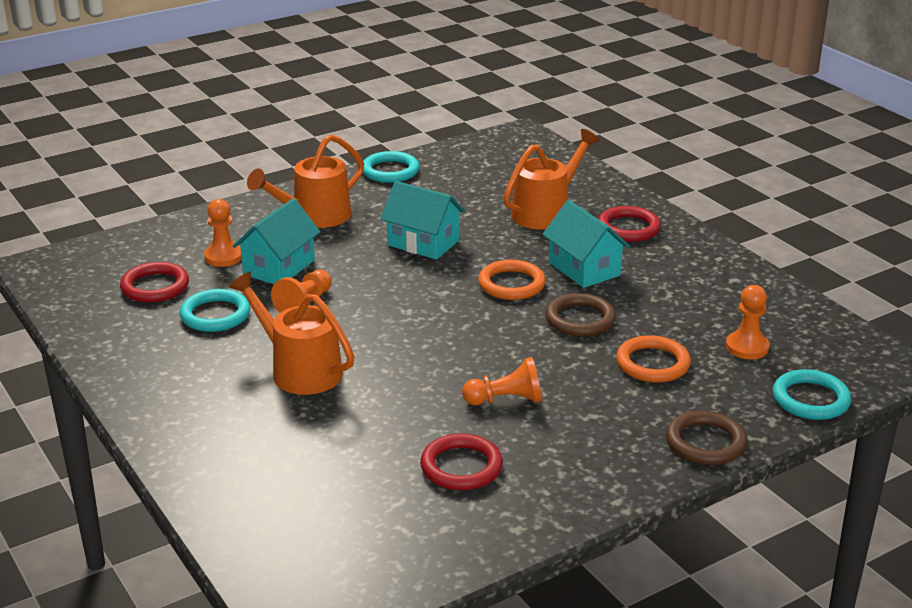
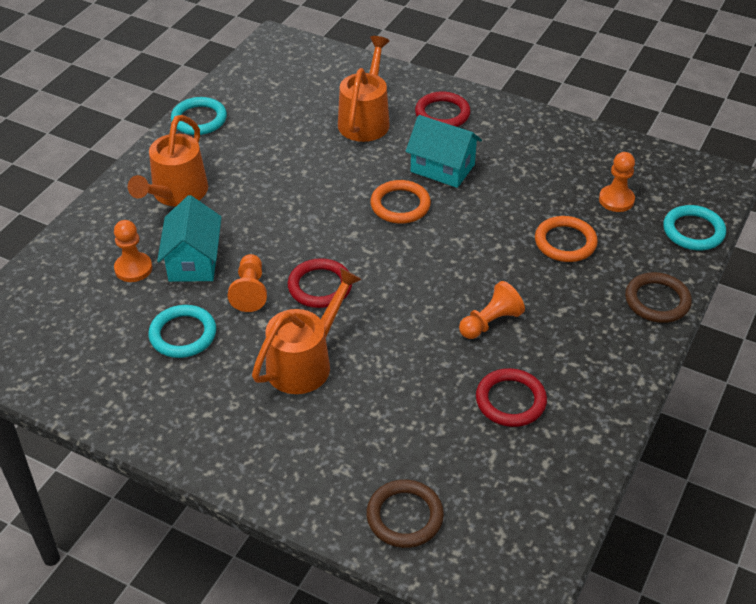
camera: 30 degrees left, 15 degrees up
red ring [120,262,189,302] -> red ring moved to [288,258,352,308]
orange watering can [229,272,355,395] -> orange watering can turned 120 degrees clockwise [252,267,362,394]
turquoise house [380,181,465,260] -> none
brown ring [545,293,616,337] -> brown ring moved to [366,479,444,548]

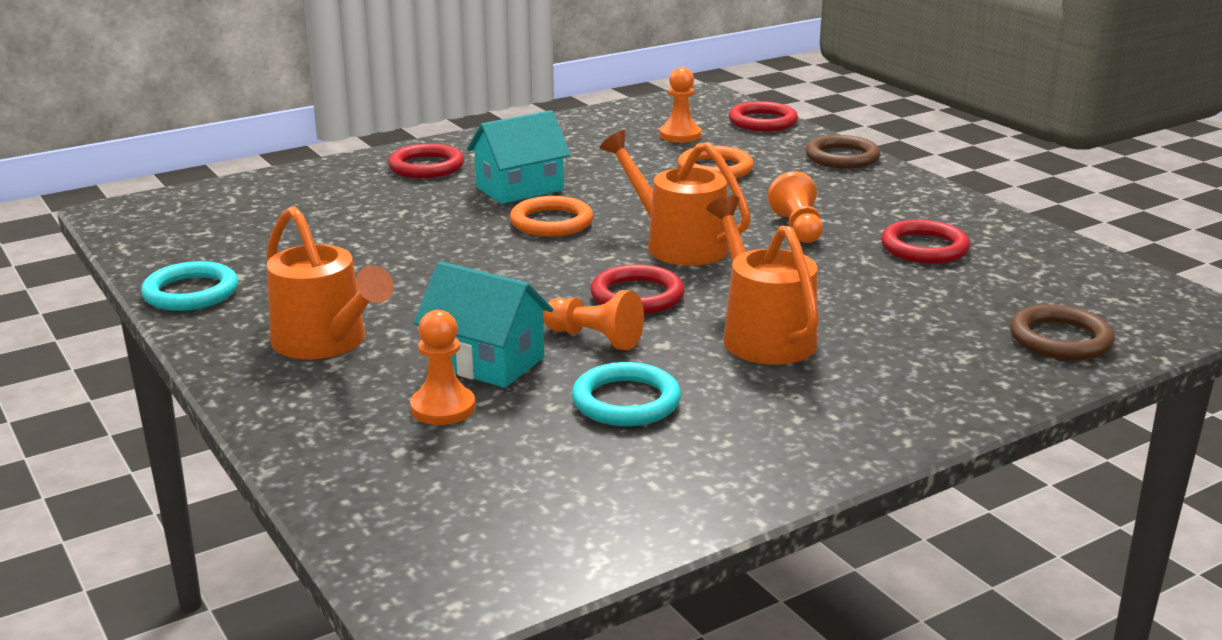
camera: 60 degrees left, 20 degrees down
orange watering can [338,36,390,142] -> orange watering can moved to [600,130,751,266]
turquoise ring [663,205,726,250] -> red ring [729,101,798,131]

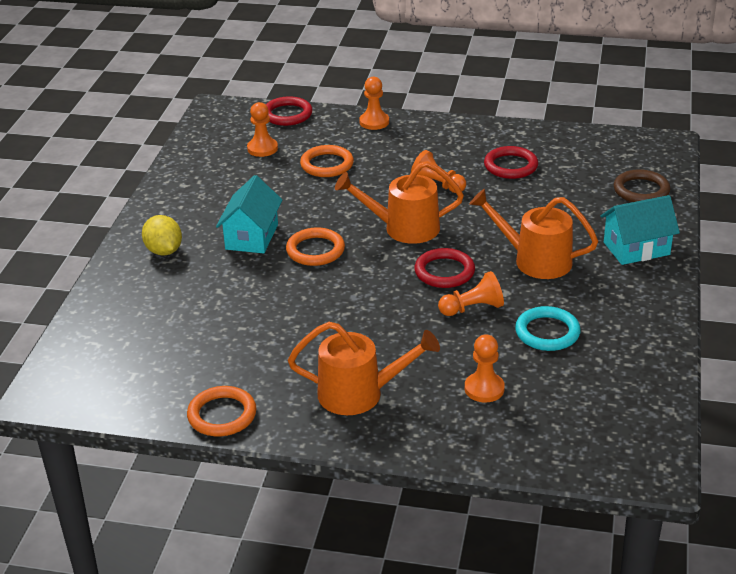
camera: 45 degrees left, 10 degrees up
turquoise ring [141,261,238,311] -> orange ring [187,386,257,437]
red ring [388,144,464,178] -> yellow lemon [142,215,182,256]
turquoise house [414,261,553,388] -> turquoise house moved to [601,195,680,265]
brown ring [806,135,880,169] -> orange pawn [359,77,389,130]

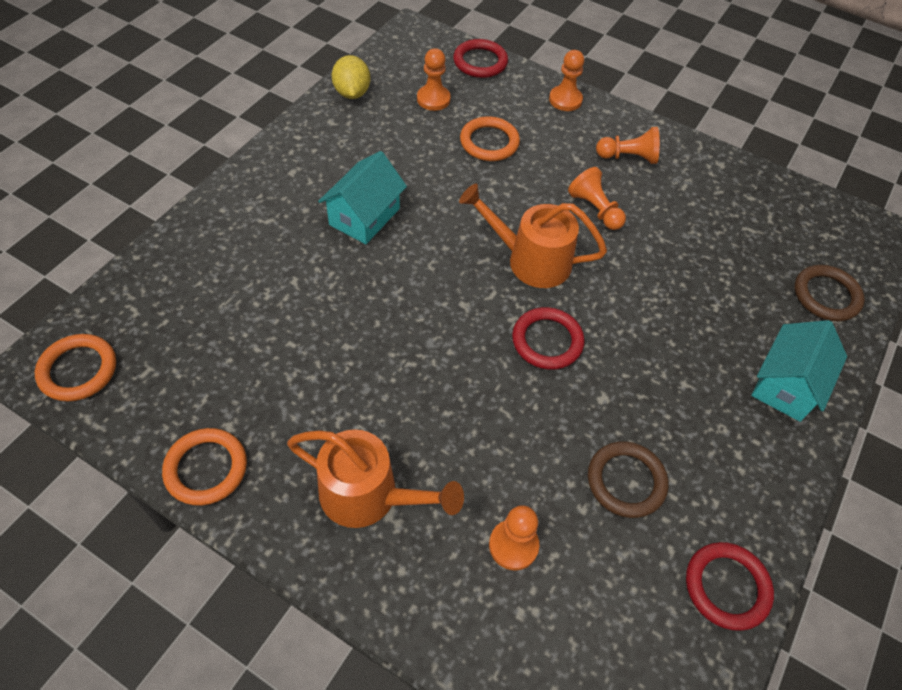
camera: 15 degrees right, 20 degrees up
yellow lemon [142,215,182,256] -> yellow lemon moved to [332,55,370,99]
orange ring [286,227,345,266] -> orange ring moved to [35,334,116,402]
orange pawn [438,271,504,316] -> orange pawn moved to [596,127,660,164]
orange watering can [469,189,598,279] -> none
red ring [484,146,538,179] -> red ring moved to [686,542,774,631]
turquoise ring [515,306,581,351] -> brown ring [588,441,668,518]
turquoise house [601,195,680,265] -> turquoise house turned 60 degrees counterclockwise [751,320,847,422]

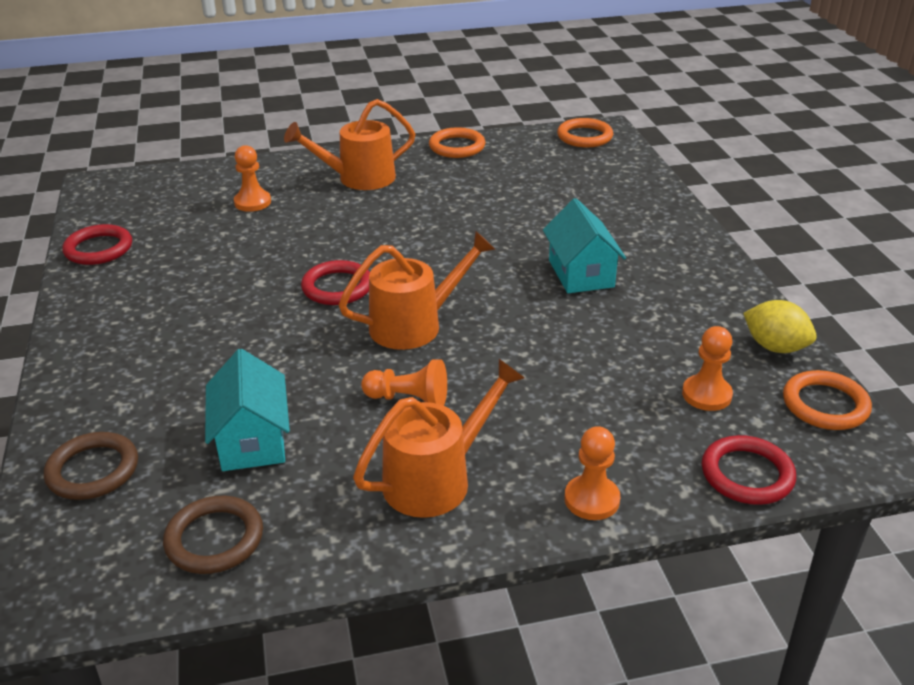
camera: 140 degrees right, 20 degrees down
orange ring [460,116,520,161] -> orange ring moved to [783,370,872,430]
brown ring [588,441,668,518] -> brown ring moved to [163,496,263,574]
orange pawn [596,127,660,164] -> orange watering can [353,359,525,518]
turquoise house [751,320,847,422] -> turquoise house moved to [205,349,290,471]

